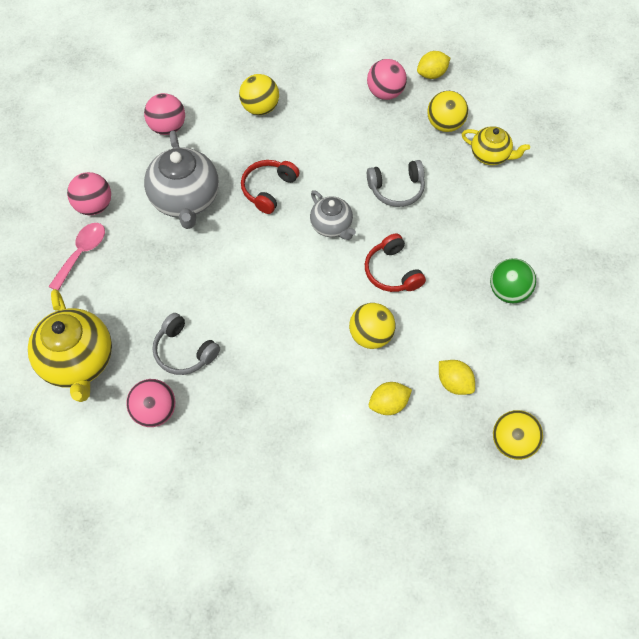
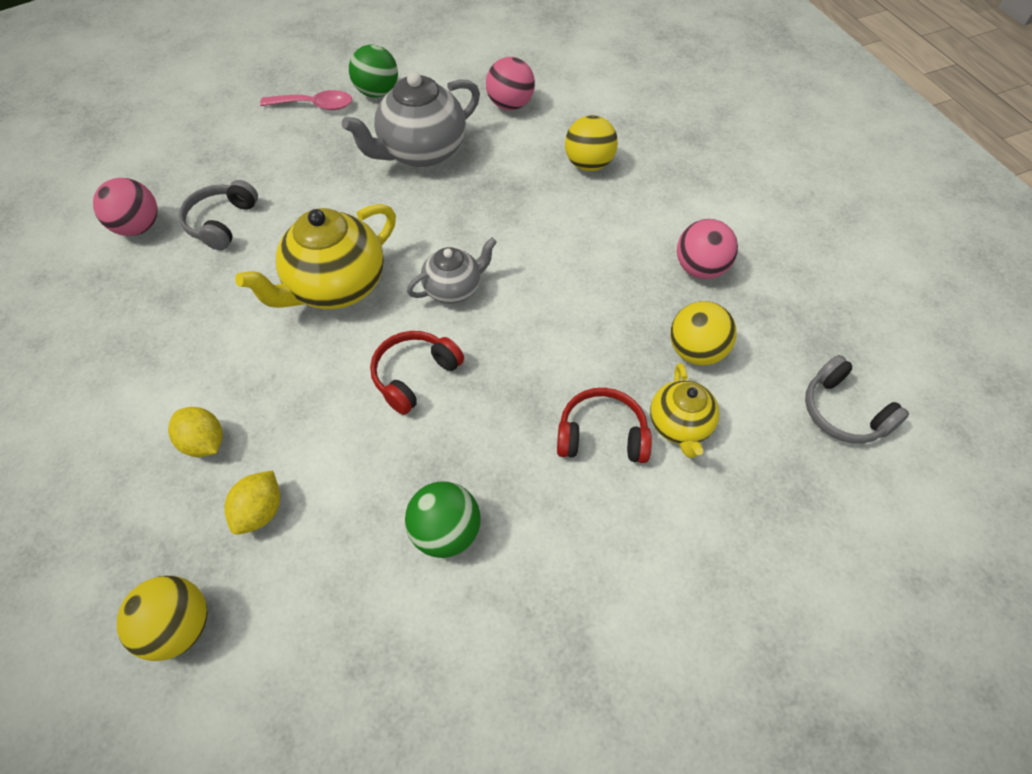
camera: 65 degrees right, 5 degrees down
yellow teapot [28,289,112,402] -> yellow teapot moved to [235,204,396,309]
pink ball [67,172,111,215] -> green ball [349,44,398,98]
red headphones [241,160,300,214] -> red headphones moved to [557,388,652,463]
grey teapot [310,190,356,240] -> grey teapot turned 150 degrees counterclockwise [407,238,497,304]
yellow ball [349,303,396,349] -> none
grey headphones [367,160,425,207] -> grey headphones moved to [805,355,909,443]
yellow lemon [417,51,450,79] -> none

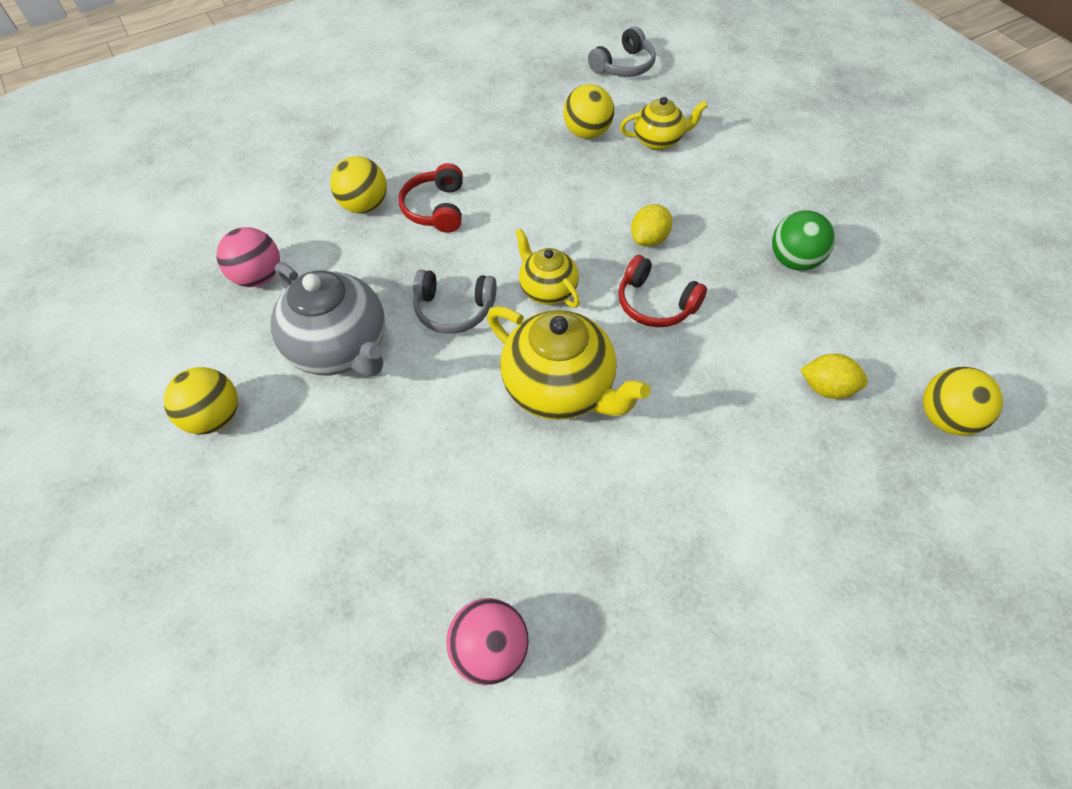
camera: 95 degrees left, 0 degrees up
yellow lemon [168,407,223,457] -> yellow lemon moved to [631,204,672,247]
grey headphones [178,180,258,250] -> grey headphones moved to [413,270,496,334]
pink spoon [260,90,352,110] -> none
green ball [349,44,398,98] -> yellow ball [164,367,238,435]
grey teapot [407,238,497,304] -> yellow teapot [515,229,580,308]
red headphones [557,388,652,463] -> red headphones moved to [399,163,463,233]
pink ball [677,219,738,279] -> none

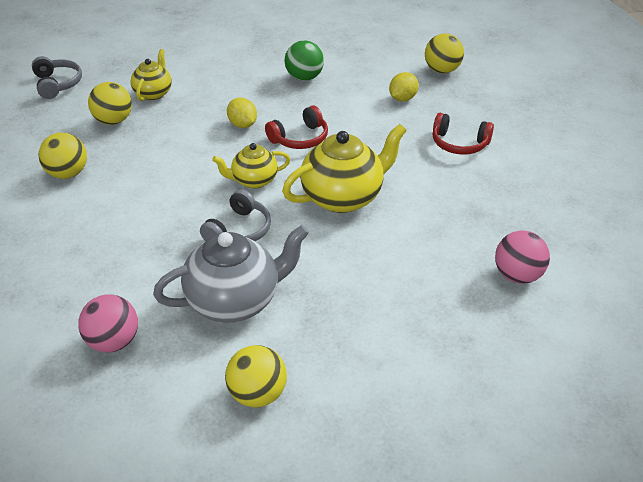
camera: 70 degrees left, 15 degrees down
yellow ball [330,156,387,213] -> yellow ball moved to [39,133,87,179]
red headphones [399,163,463,233] -> red headphones moved to [433,113,494,155]

